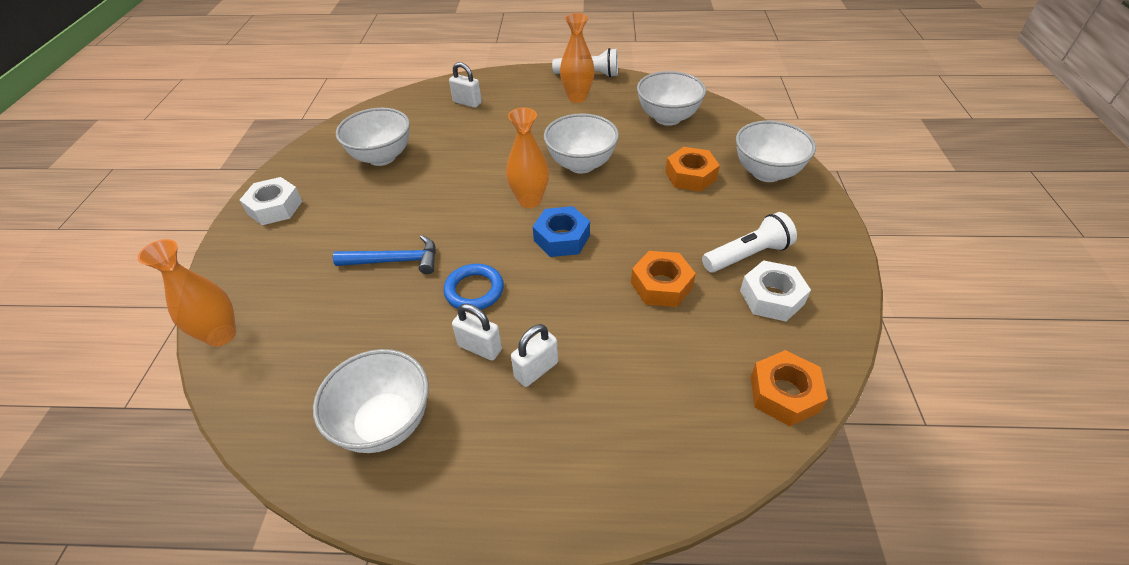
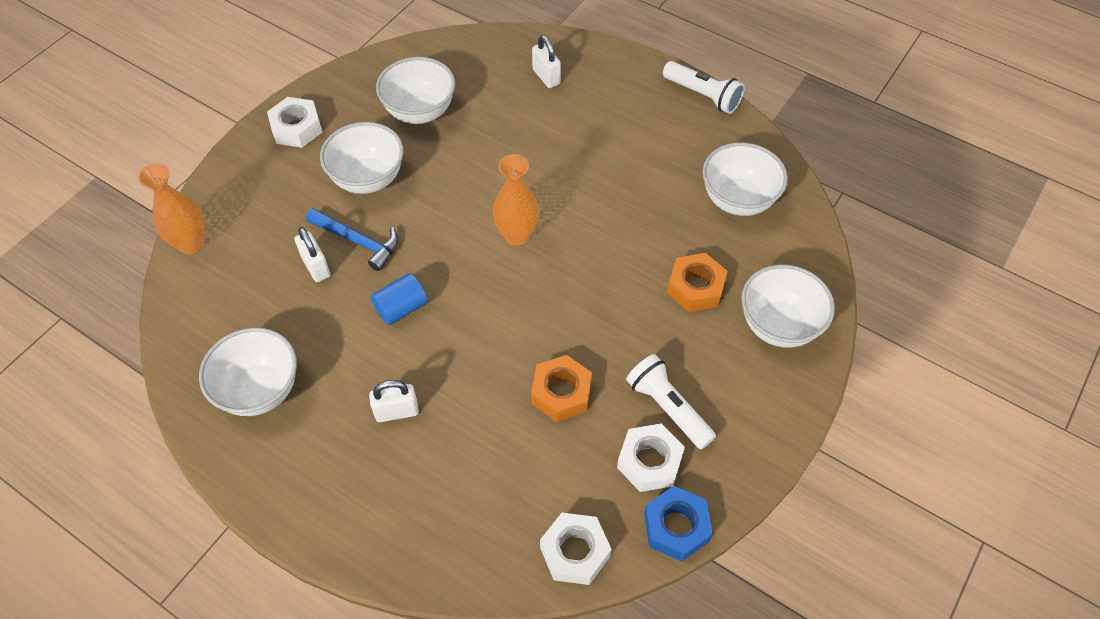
camera: 30 degrees right, 10 degrees up
blue ring [444,264,504,310] -> blue cylinder [371,273,427,325]
white padlock [452,303,502,361] -> white padlock moved to [295,227,330,282]
blue nut [533,206,590,257] -> blue nut moved to [644,486,713,562]
white bowl [544,113,619,174] -> white bowl moved to [320,122,404,194]
orange vase [560,13,595,103] -> none
white flashlight [702,212,797,273] -> white flashlight turned 135 degrees counterclockwise [626,354,716,449]
orange nut [751,350,828,426] -> white nut [540,513,612,585]

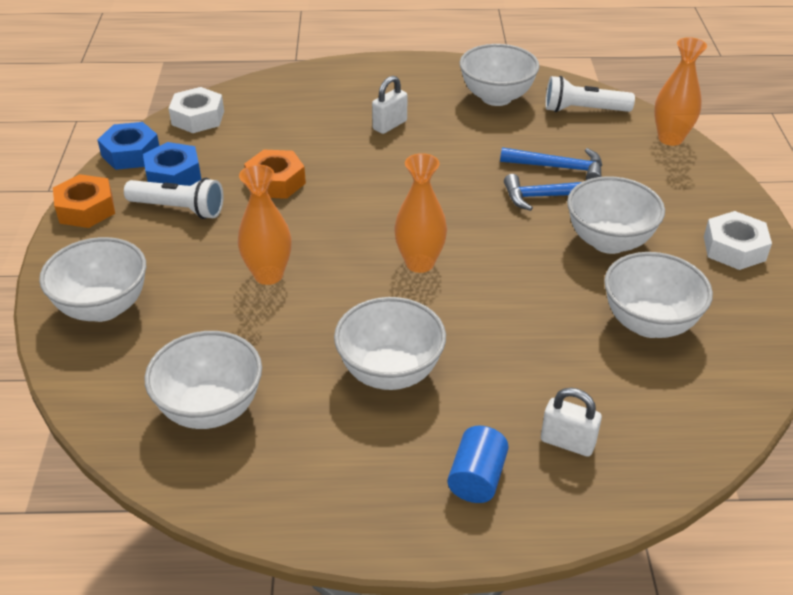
camera: 145 degrees right, 15 degrees down
white padlock [295,227,330,282] -> blue hammer [500,147,602,180]
blue cylinder [371,273,427,325] -> blue cylinder moved to [447,426,509,503]
white nut [617,424,685,492] -> blue nut [143,142,201,186]
white flashlight [663,61,745,114] -> white flashlight moved to [545,76,635,112]
orange nut [667,253,728,312] -> orange nut moved to [53,174,115,228]
none -> orange vase [238,165,292,285]
none -> white bowl [334,297,446,390]

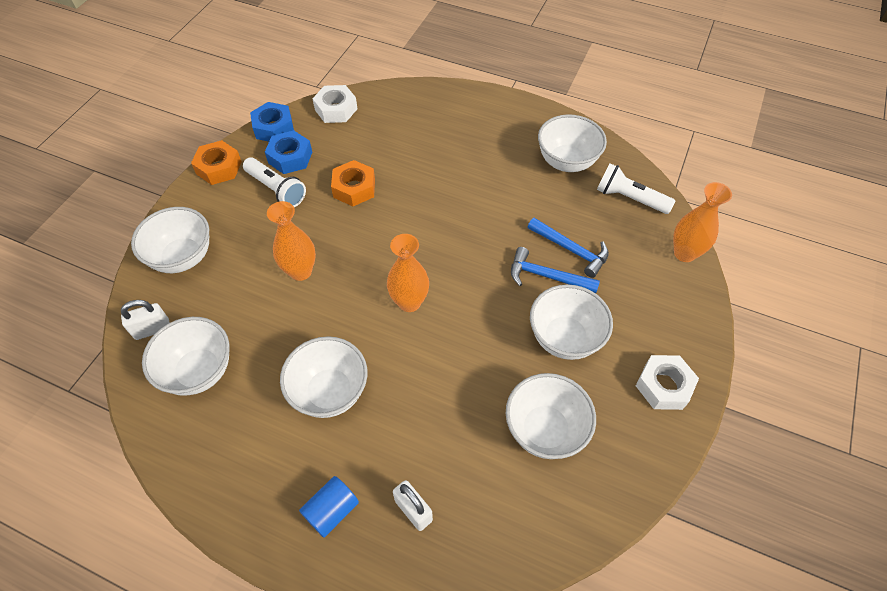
camera: 25 degrees right, 15 degrees up
white padlock [372,76,407,134] -> white padlock moved to [121,300,170,340]

